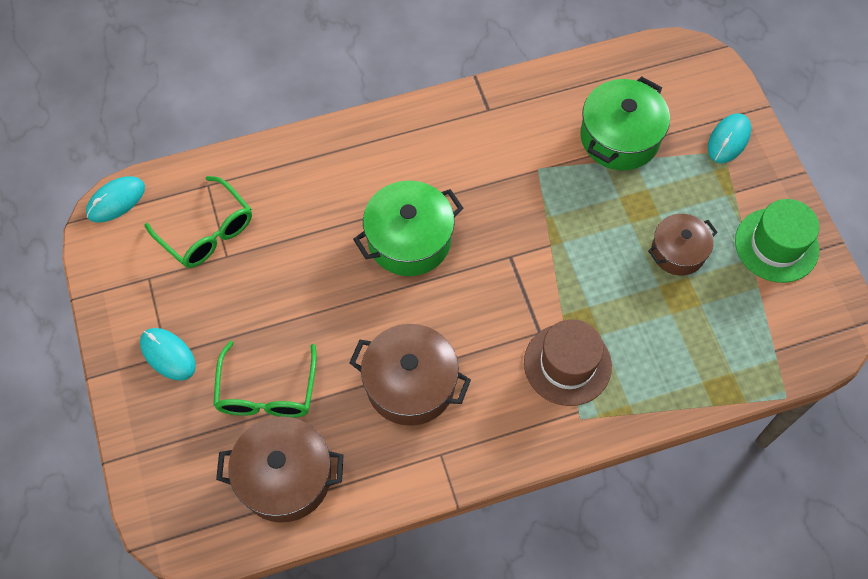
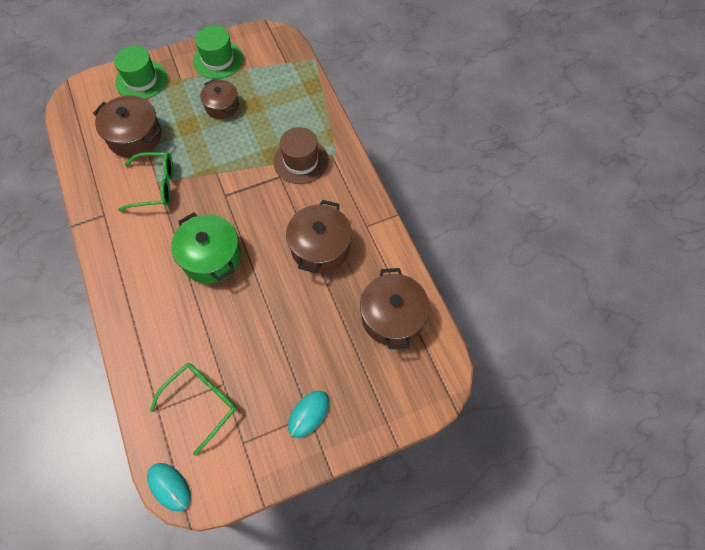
camera: 95 degrees left, 0 degrees up
green glasses [213,341,317,417] -> green glasses moved to [118,152,173,211]
green pot [580,76,670,170] -> brown pot [93,95,162,158]
turquoise mouse [708,113,751,163] -> green hat [114,46,167,99]

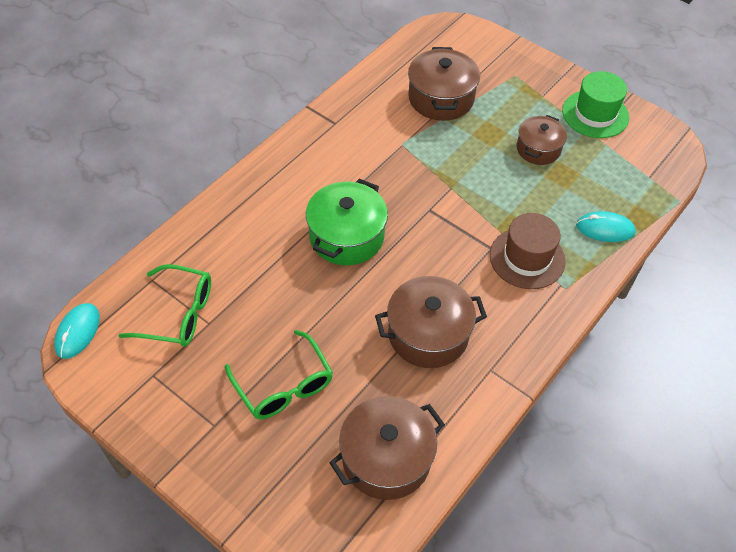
camera: 60 degrees right, 10 degrees down
green hat [114,46,167,99] -> none
green glasses [118,152,173,211] -> green glasses moved to [225,330,333,419]
turquoise mouse [288,391,329,438] -> turquoise mouse moved to [576,211,636,242]

